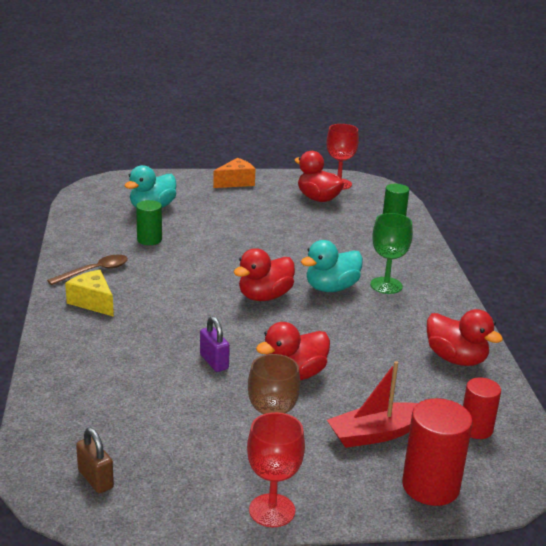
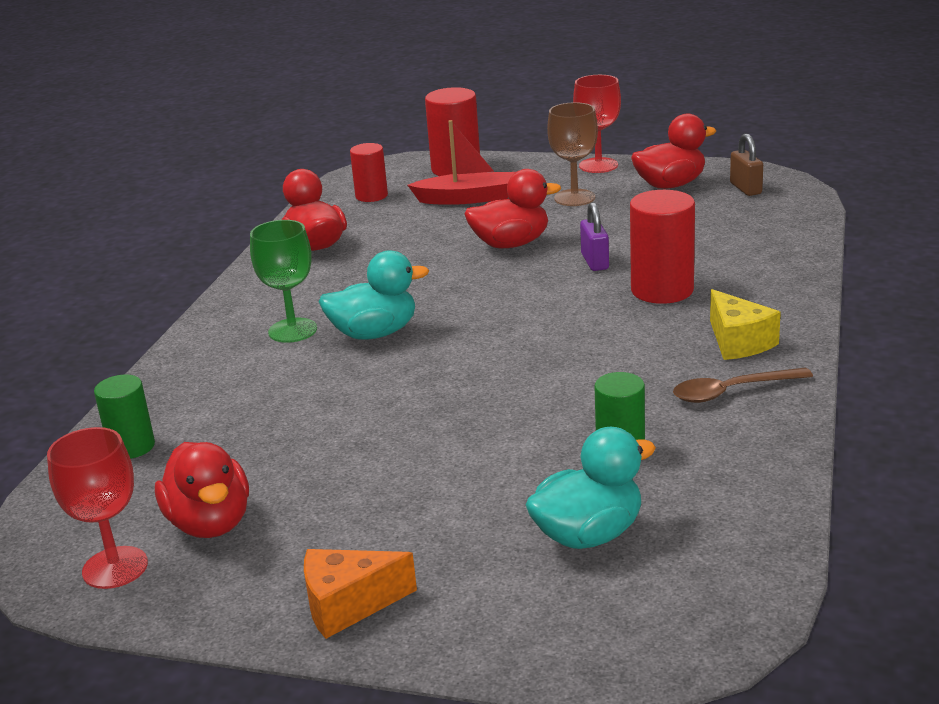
camera: 155 degrees left, 0 degrees up
red duck [233,248,295,301] -> red duck moved to [631,113,716,189]
none -> red cylinder [630,190,695,304]

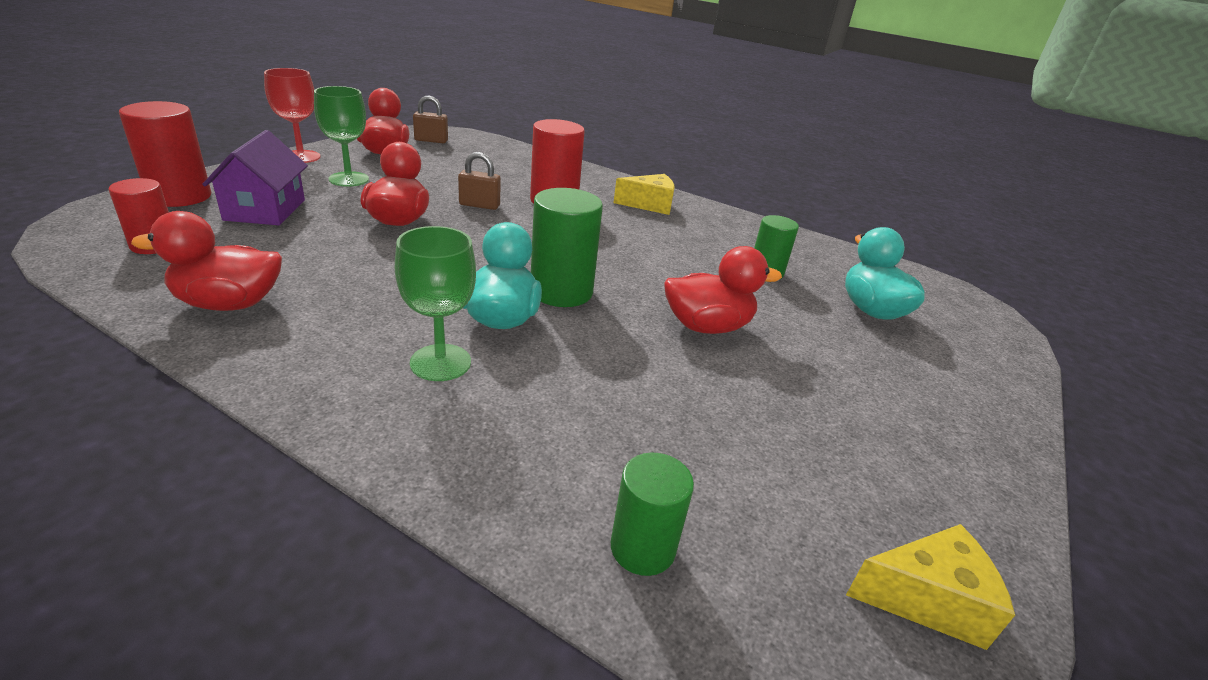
camera: 80 degrees left, 5 degrees up
red goblet [47,427,148,589] -> yellow cheese [846,524,1015,650]
red duck [155,442,249,538] -> red duck moved to [664,246,782,334]
orange cheese [304,549,417,639] -> none
red boat [408,120,515,205] -> purple house [202,130,308,225]
brown goblet [547,102,598,206] -> green goblet [314,86,369,187]
purple padlock [580,202,609,271] -> brown padlock [458,152,501,210]
brown spoon [673,367,813,403] -> none
none -> green cylinder [531,188,603,307]

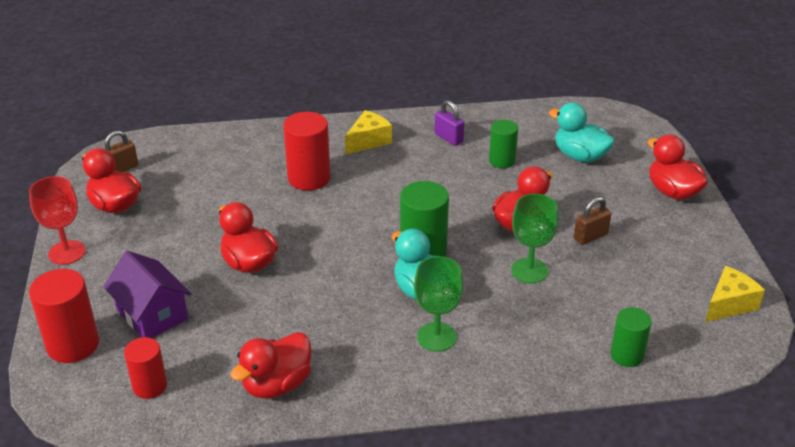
camera: 35 degrees left, 5 degrees up
green goblet [314,86,369,187] -> green goblet moved to [511,193,558,283]
brown padlock [458,152,501,210] -> brown padlock moved to [574,197,612,245]
none -> purple padlock [434,100,465,146]
none -> red duck [648,134,708,200]

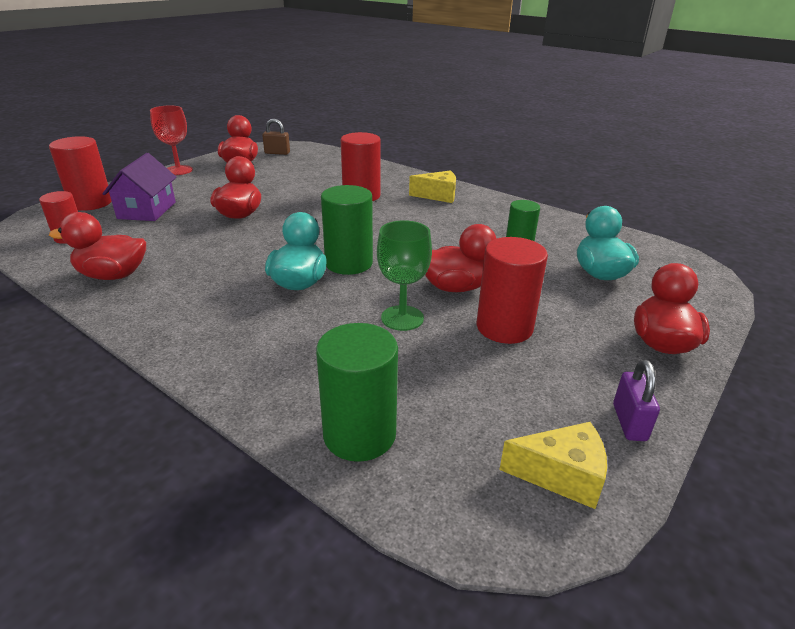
camera: 45 degrees right, 5 degrees down
green goblet [414,256,463,352] -> none
purple padlock [434,100,465,146] -> purple padlock moved to [613,360,660,441]
brown padlock [574,197,612,245] -> red cylinder [477,237,548,344]
green cylinder [610,307,652,367] -> green cylinder [316,323,398,462], size x1.58

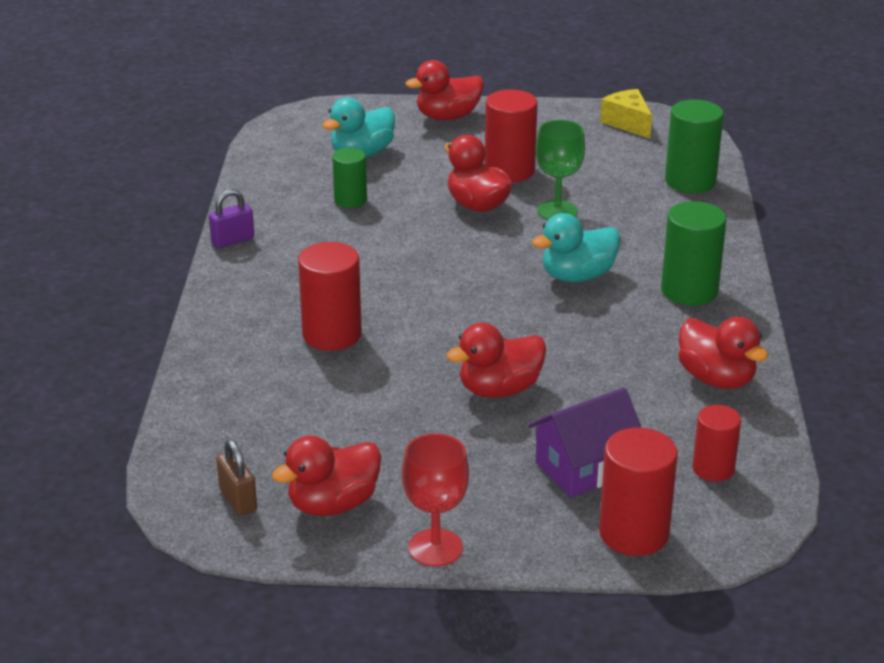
camera: 125 degrees left, 0 degrees up
green cylinder [321,185,373,275] -> green cylinder moved to [661,201,727,306]
yellow cheese [409,170,456,203] -> none
purple padlock [613,360,660,441] -> purple padlock moved to [209,189,254,248]

